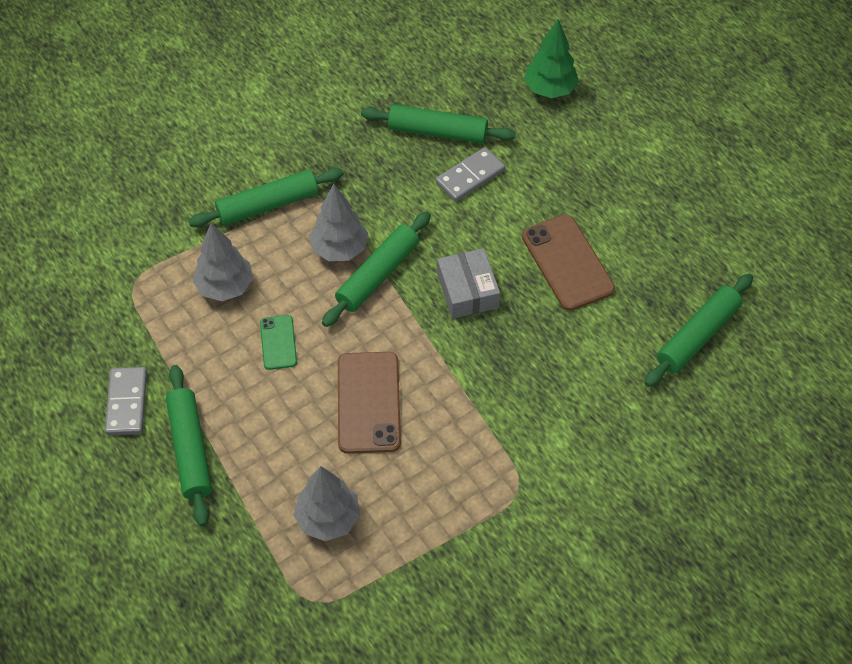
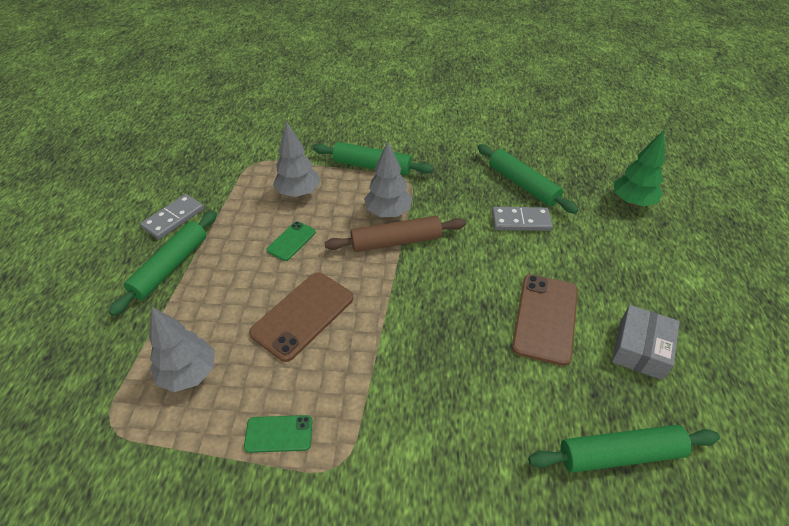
camera: 40 degrees right, 10 degrees down
green rolling pin [322,211,431,327] -> brown rolling pin [325,216,466,252]
grey box [437,248,500,319] -> grey box moved to [612,305,680,380]
none -> green phone [244,415,313,453]

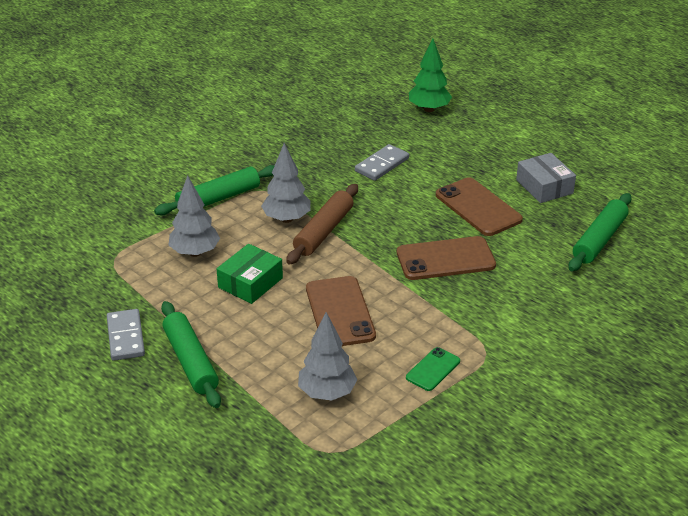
camera: 50 degrees left, 10 degrees down
green phone [266,221,316,261] -> green box [217,244,283,304]
green rolling pin [477,144,578,214] -> none
none -> brown phone [397,236,496,280]

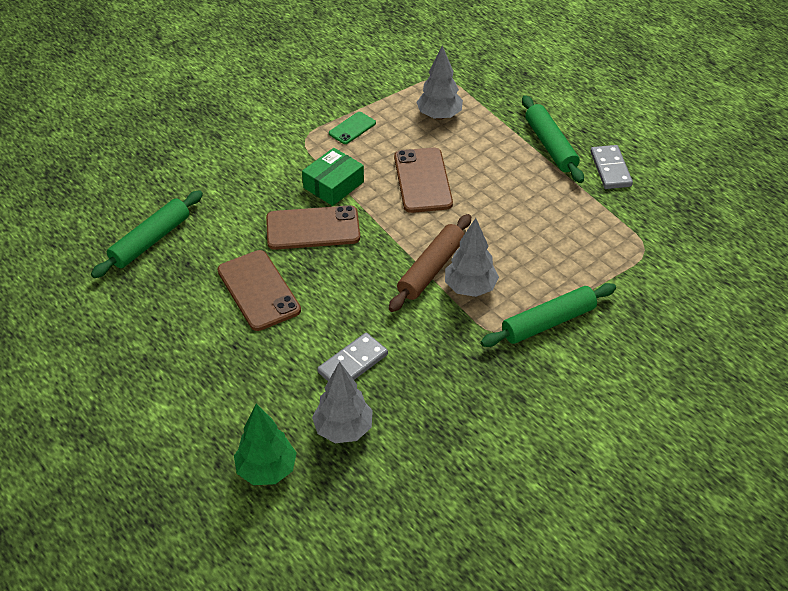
camera: 175 degrees left, 10 degrees up
grey tree [168,175,220,257] -> grey tree moved to [312,361,373,443]
green box [217,244,283,304] -> green box moved to [302,148,364,206]
grey box [516,153,576,203] -> none

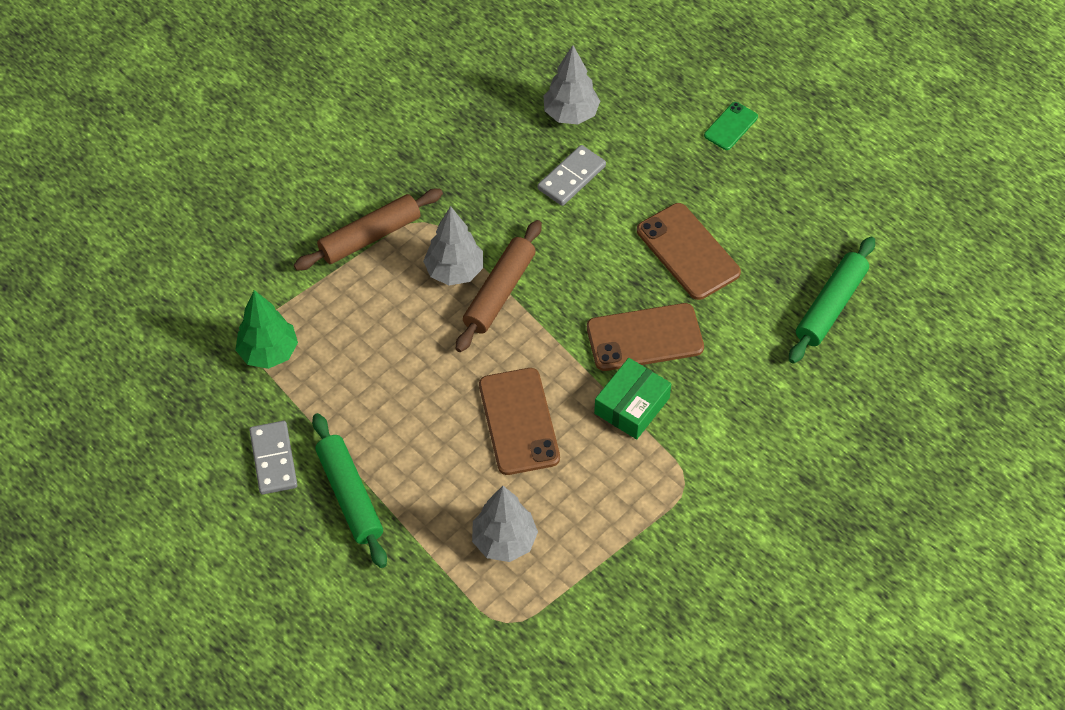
camera: 175 degrees right, 10 degrees up
green tree [234,403,297,485] -> green tree moved to [235,290,298,369]
green phone [329,112,376,144] -> green phone moved to [704,102,758,150]
green rolling pin [481,283,616,347] -> brown rolling pin [294,189,443,270]

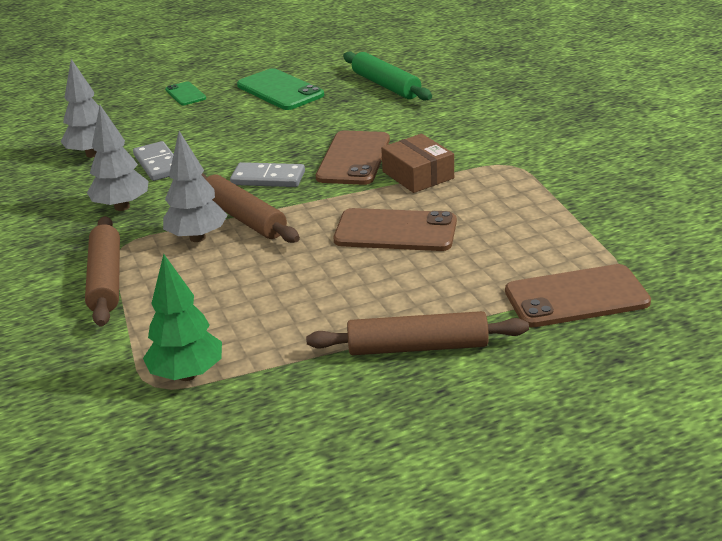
camera: 65 degrees left, 25 degrees down
grey domino [249,421,297,495] -> grey domino moved to [230,162,305,187]
green rolling pin [312,413,387,568] -> brown rolling pin [306,311,529,355]
grey tree [472,486,538,562] -> grey tree moved to [87,105,149,211]
green box [594,358,671,439] -> brown box [381,134,454,193]
brown phone [637,203,741,300] -> brown phone moved to [505,264,651,327]
none -> green phone [237,68,324,110]

